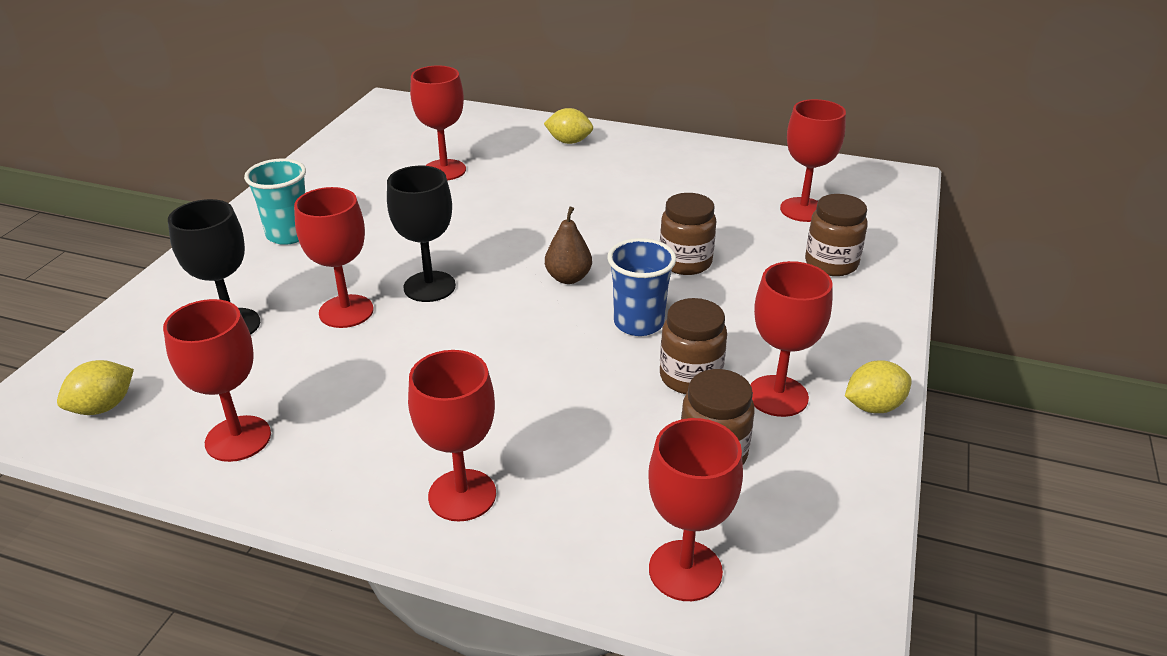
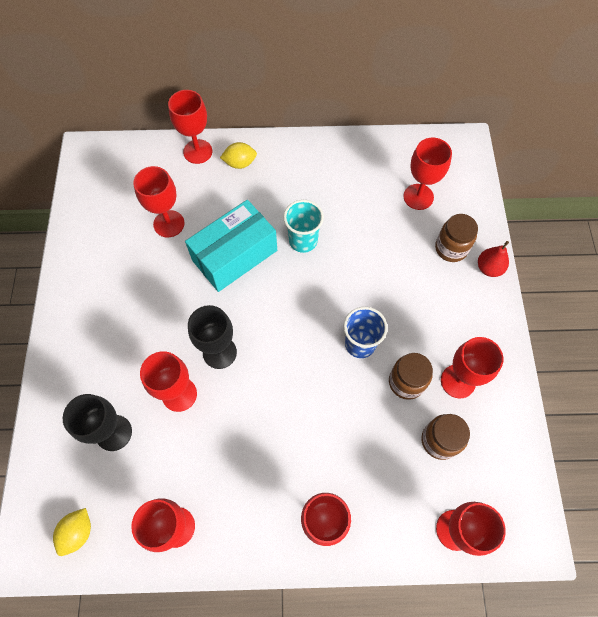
camera: 20 degrees left, 30 degrees up
turquoise cup [244,159,306,245] -> turquoise cup moved to [283,200,324,253]
brown pear [545,207,592,284] -> none
brown jar [660,193,717,275] -> none
yellow lemon [845,360,912,413] -> none
none -> red goblet [168,90,212,164]
none -> turquoise box [185,200,277,292]
none -> red pear [478,241,509,277]

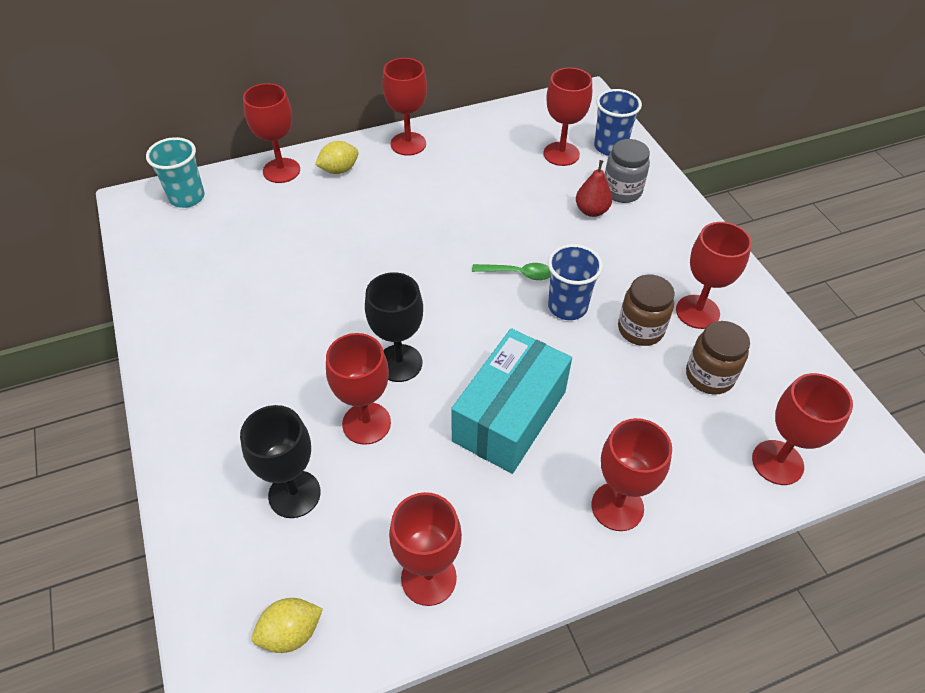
camera: 20 degrees left, 15 degrees down
yellow lemon [53,508,91,556] -> yellow lemon turned 60 degrees clockwise [252,598,323,653]
red goblet [133,166,185,238] -> red goblet moved to [382,58,427,156]
turquoise box [185,200,277,292] -> turquoise box moved to [451,328,572,474]
turquoise cup [283,200,324,253] -> turquoise cup moved to [146,137,205,208]
brown jar [435,214,478,262] -> grey jar [605,139,650,203]
red pear [478,241,509,277] -> red pear moved to [576,160,612,217]
none -> green spoon [472,263,550,280]
none -> blue cup [594,89,642,156]

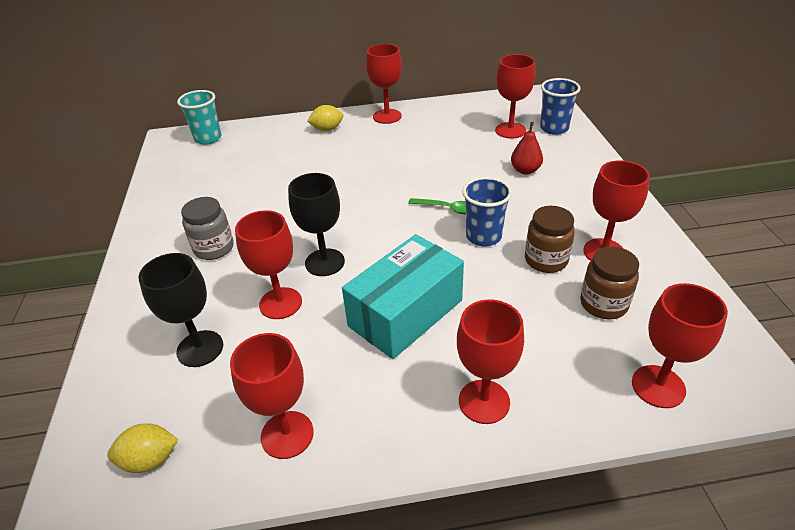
camera: 15 degrees right, 10 degrees down
red goblet [243,83,300,183] -> none
grey jar [605,139,650,203] -> grey jar moved to [181,197,234,260]

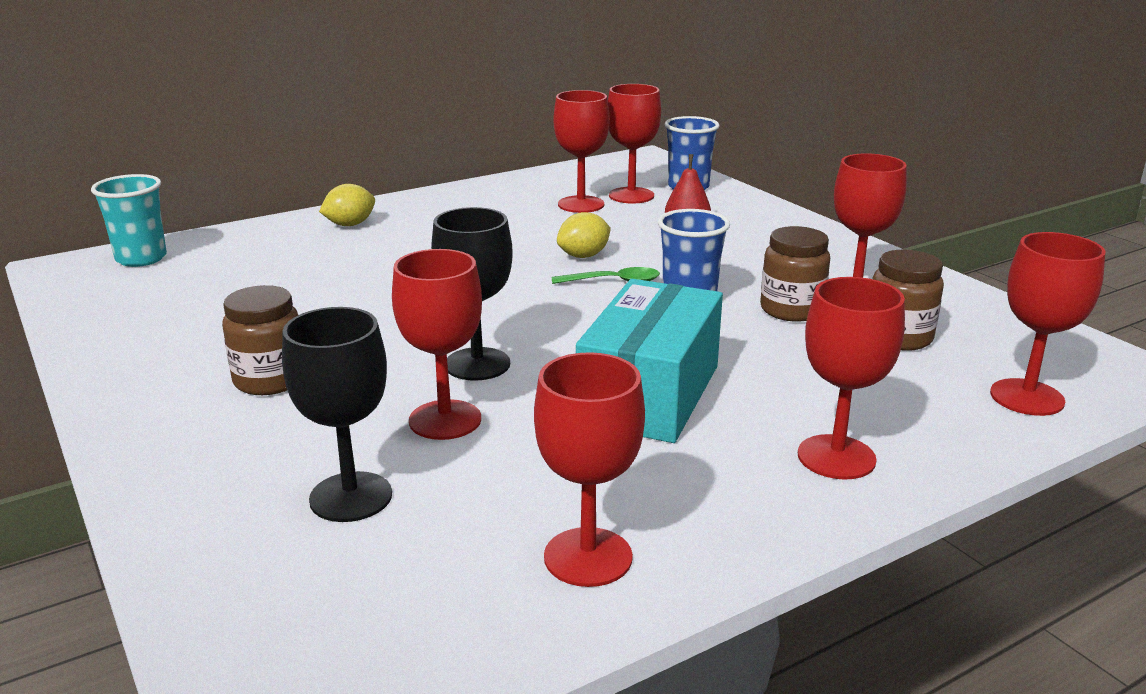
camera: 25 degrees left, 15 degrees down
yellow lemon [107,424,178,473] -> yellow lemon moved to [557,212,611,258]
grey jar [181,197,234,260] -> brown jar [222,285,298,395]
red goblet [366,44,402,124] -> red goblet moved to [554,90,610,213]

